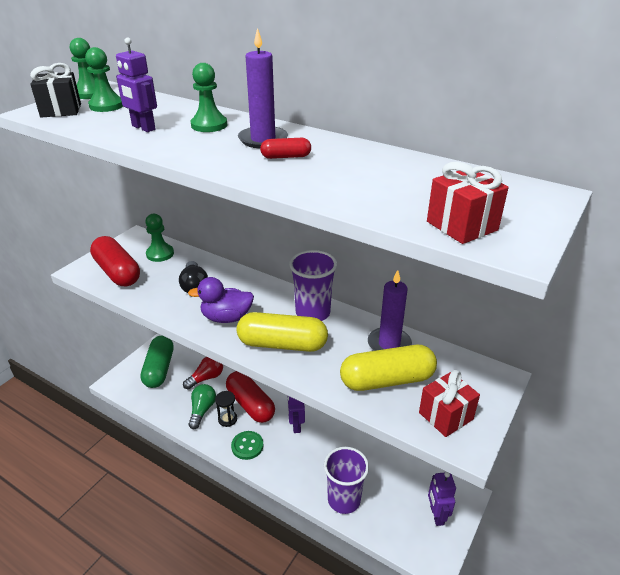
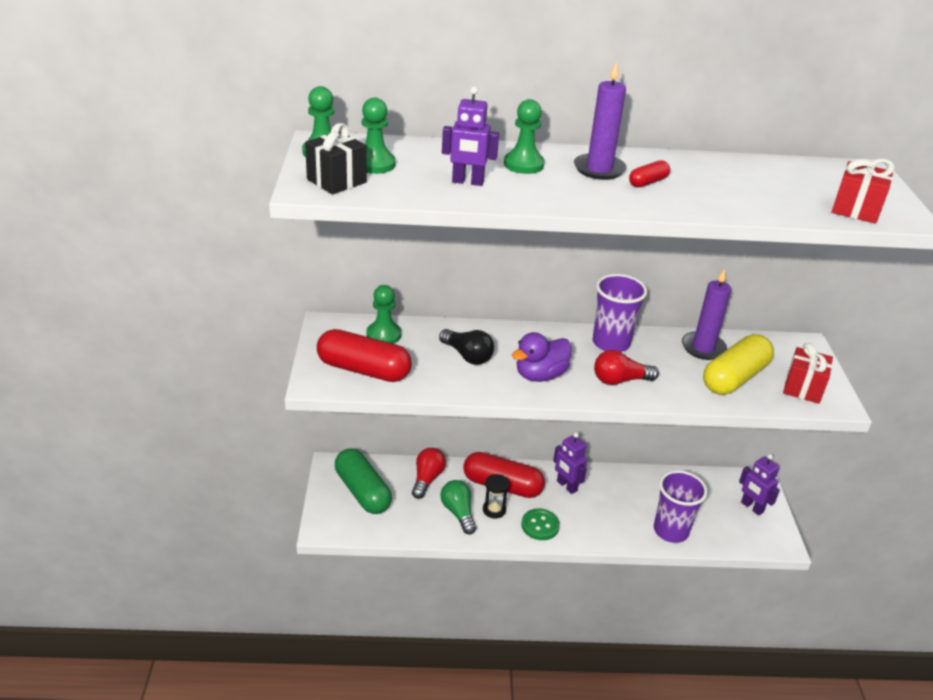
camera: 35 degrees left, 0 degrees up
yellow capsule [237,312,328,352] -> red light bulb [594,350,659,385]

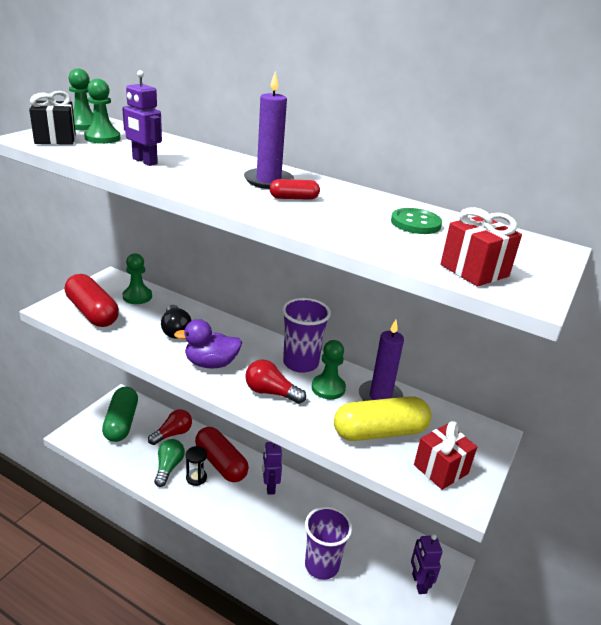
camera: 30 degrees right, 5 degrees down
green pawn [504,99,545,174] -> green pawn moved to [312,340,346,399]
green button [521,509,560,540] -> green button moved to [391,208,442,234]

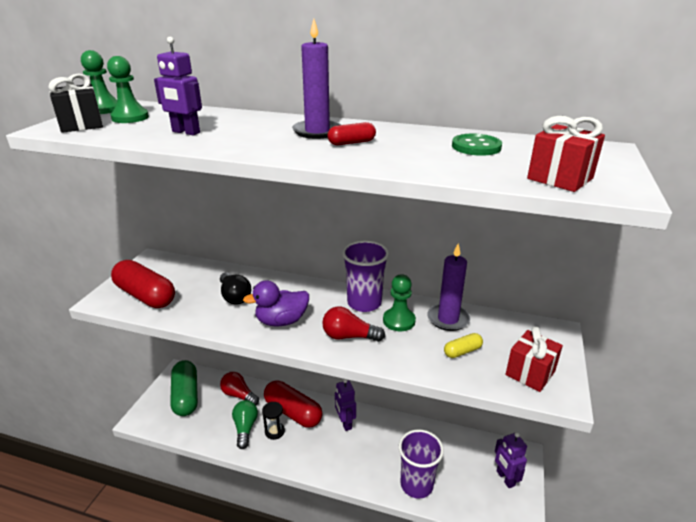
camera: 10 degrees left, 0 degrees up
green pawn [123,253,152,304] -> none
red light bulb [148,409,192,445] -> red light bulb turned 90 degrees counterclockwise [220,372,259,405]
yellow capsule [334,396,431,441] -> yellow capsule [444,333,483,358], size x0.46

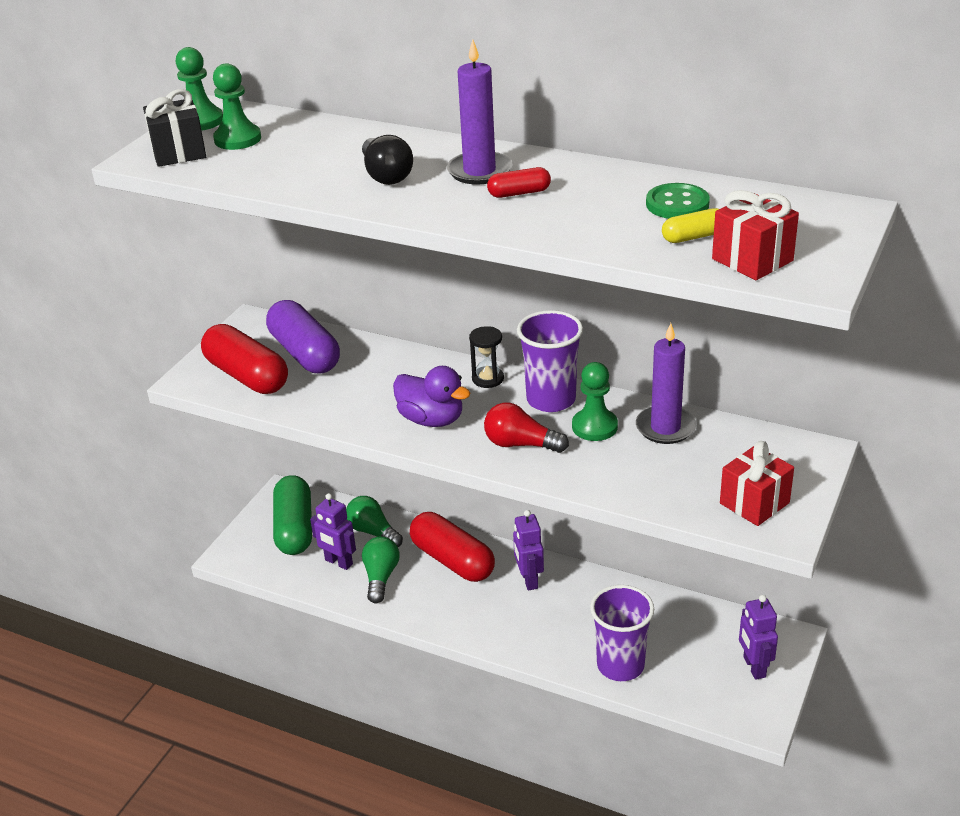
camera: 10 degrees right, 5 degrees up
purple robot [154,37,202,135] -> purple robot moved to [310,493,356,570]
black light bulb [220,272,251,304] -> black light bulb moved to [362,135,413,185]
red light bulb [220,372,259,405] -> green light bulb [346,496,403,547]
purple duck [243,280,309,326] -> purple duck turned 135 degrees counterclockwise [393,366,471,427]
black hourglass [262,402,285,440] -> black hourglass moved to [469,326,504,388]
yellow capsule [444,333,483,358] -> yellow capsule moved to [662,208,719,243]
none -> purple capsule [266,300,340,373]

